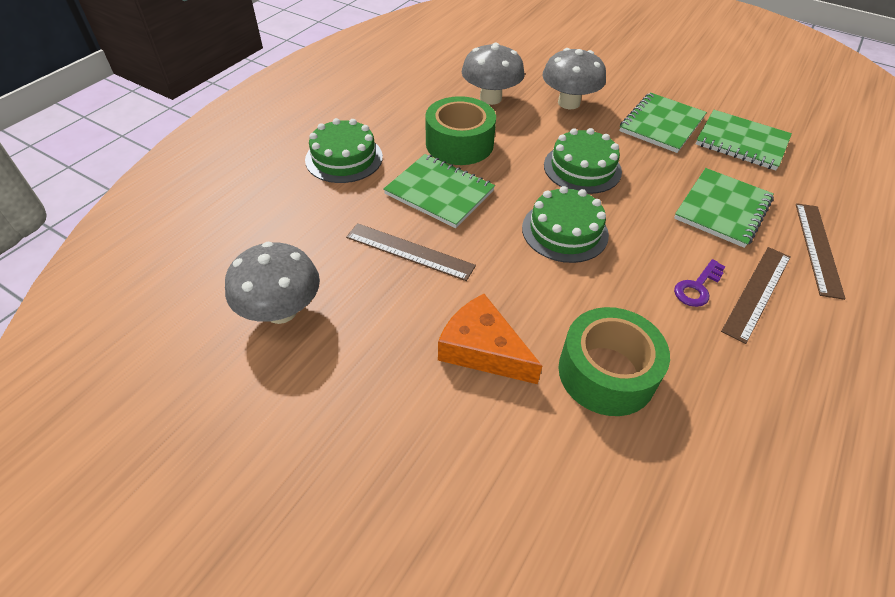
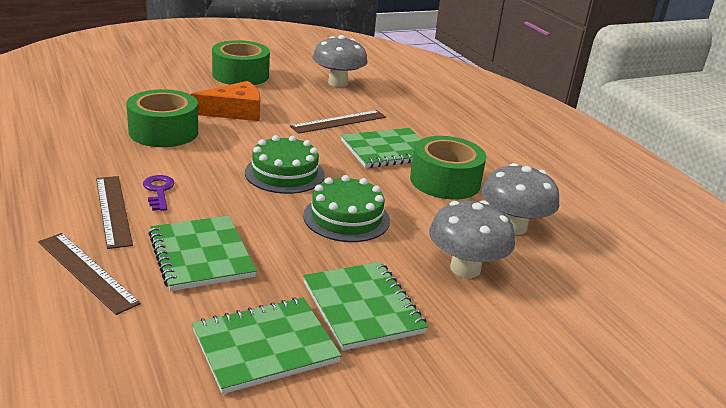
camera: 120 degrees right, 20 degrees down
green cake [305,118,383,183] -> none
none -> green tape [212,40,270,85]

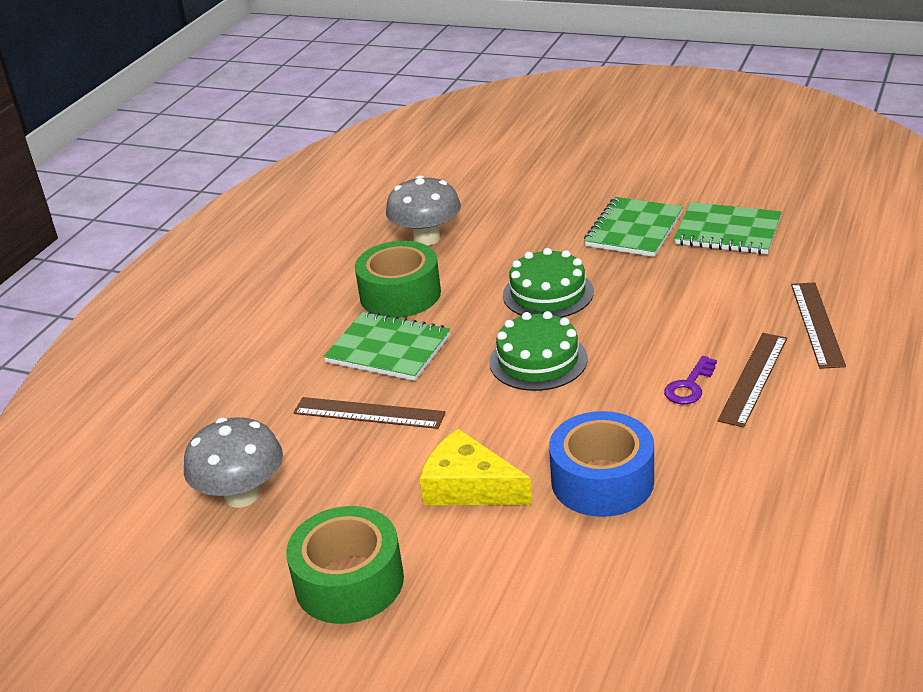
camera: 125 degrees left, 5 degrees up
green tape [126,89,198,147] -> blue tape [549,411,654,517]
green notebook [148,216,257,291] -> none
orange cheese [191,81,260,121] -> yellow cheese [420,428,532,505]
grey mushroom [429,200,515,278] -> none

